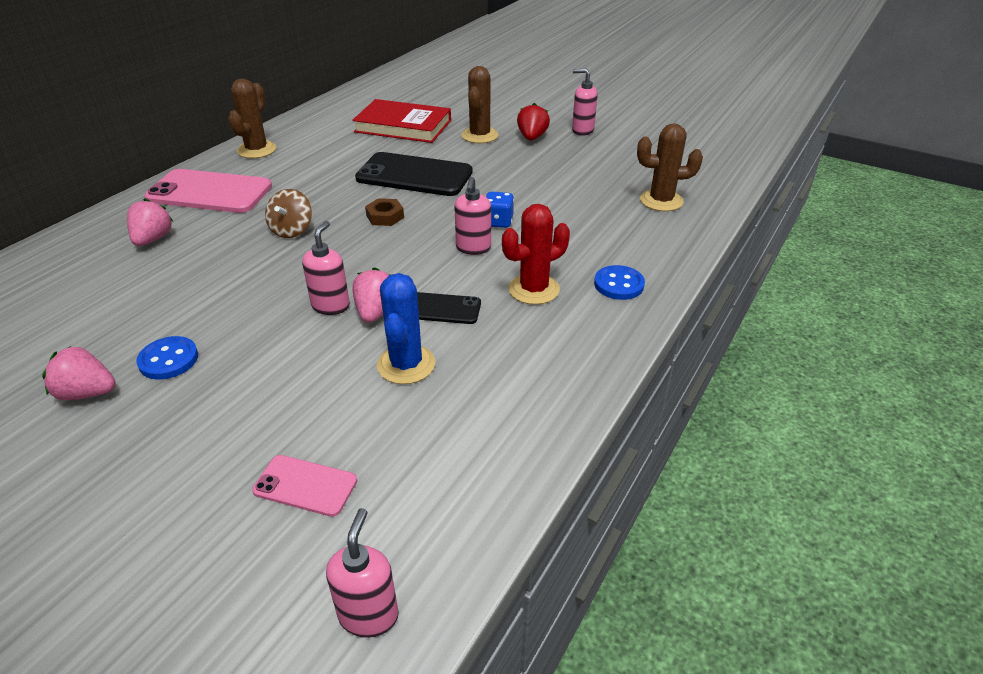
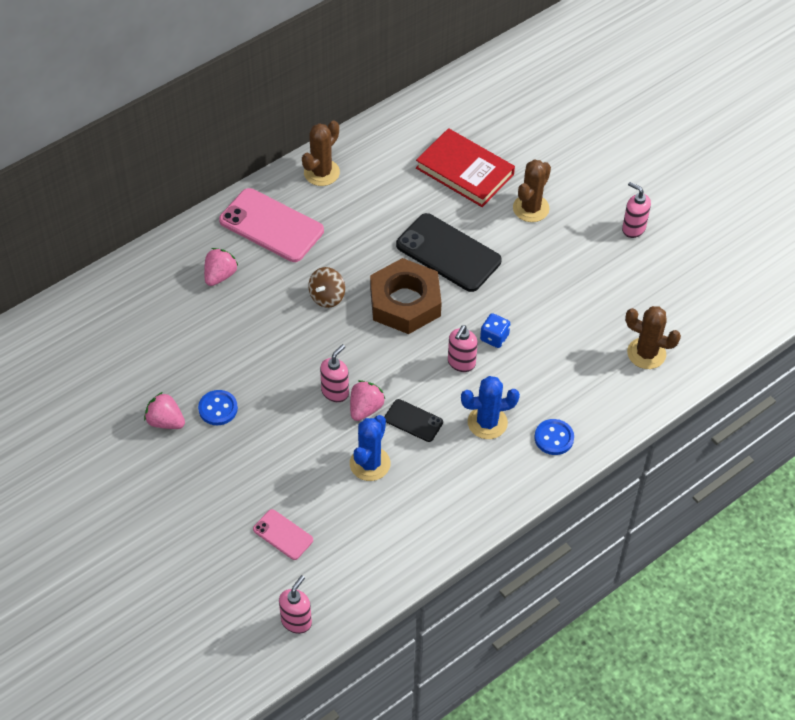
camera: 20 degrees right, 15 degrees up
brown nut [365,198,404,226] -> brown nut [370,258,442,334], size x2.37
red cactus [502,204,570,305] -> blue cactus [461,376,520,439]
red strawberry [517,103,550,140] -> none

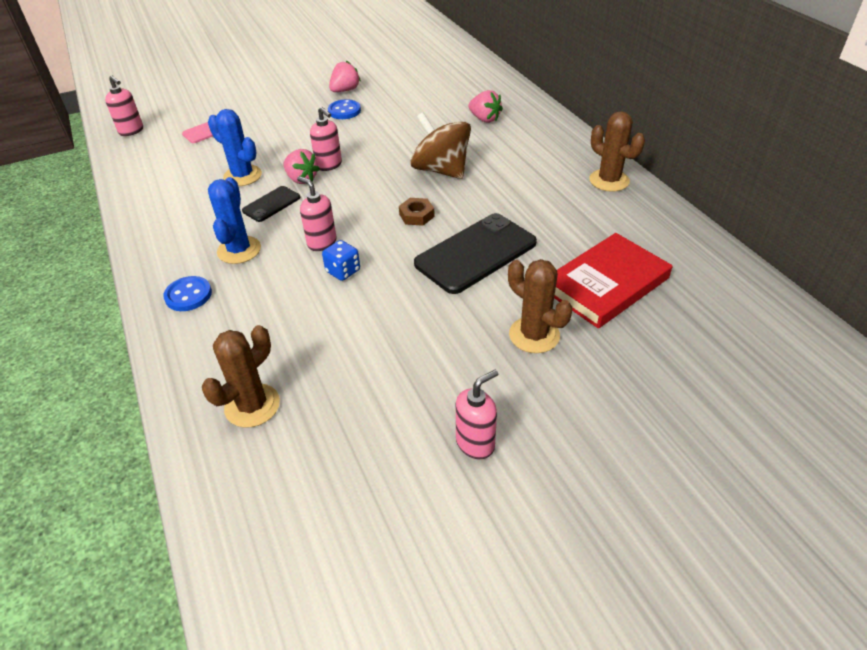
camera: 105 degrees right, 10 degrees down
pink phone [219,188,324,262] -> none
brown spinning top [308,267,345,308] -> brown spinning top [411,112,471,179], size x1.71
brown nut [370,258,442,334] -> brown nut [399,198,435,226], size x0.42

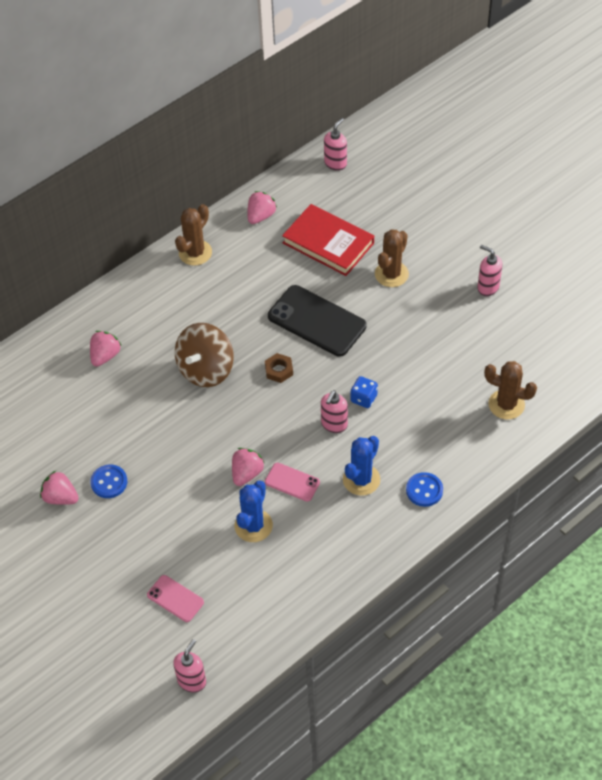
camera: 105 degrees left, 10 degrees up
blue cactus [208,177,261,264] -> blue cactus turned 45 degrees counterclockwise [343,436,380,496]
black phone [242,186,300,222] -> pink phone [265,463,320,502]
pink soap dispenser [310,107,342,171] -> pink soap dispenser moved to [324,118,347,171]
none -> pink strawberry [247,191,277,224]

